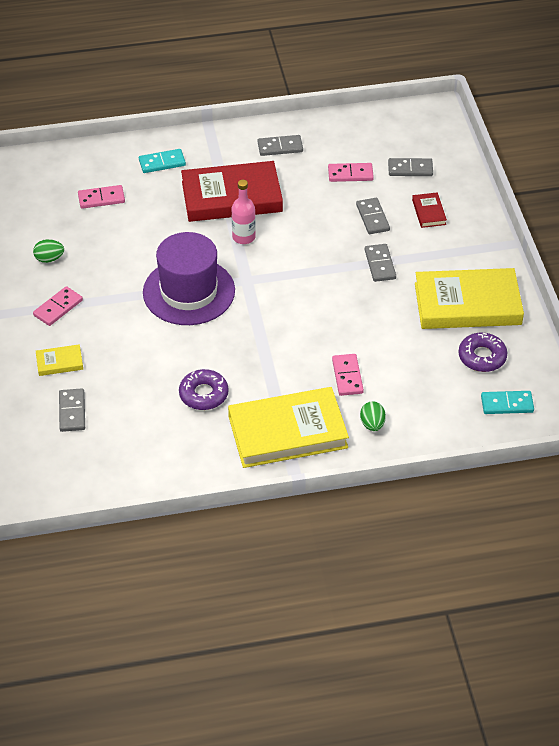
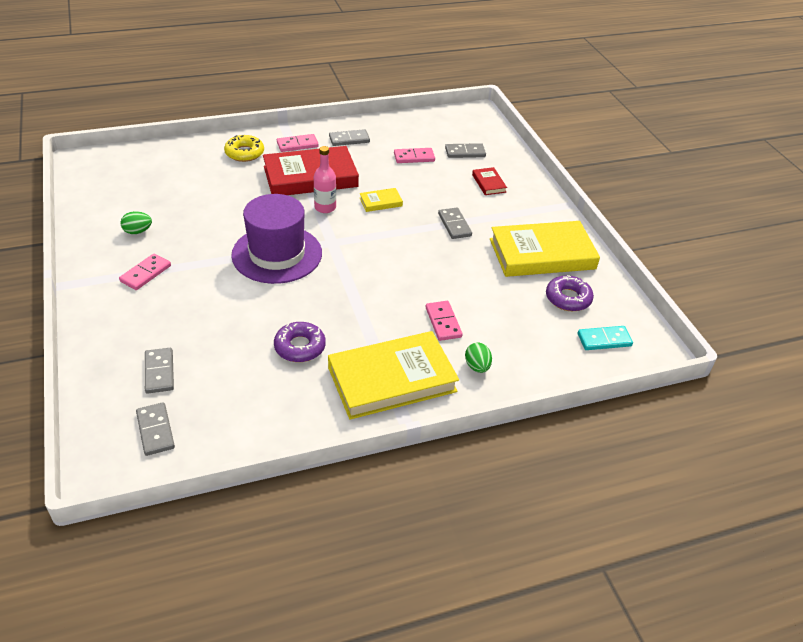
camera: 10 degrees left, 5 degrees down
yellow book [36,344,83,376] -> yellow book moved to [360,188,403,212]
pink domino [78,185,125,209] -> pink domino moved to [277,134,319,152]
turquoise domino [139,149,186,173] -> yellow donut [224,135,264,162]
grey domino [356,198,390,234] -> grey domino moved to [136,402,175,456]

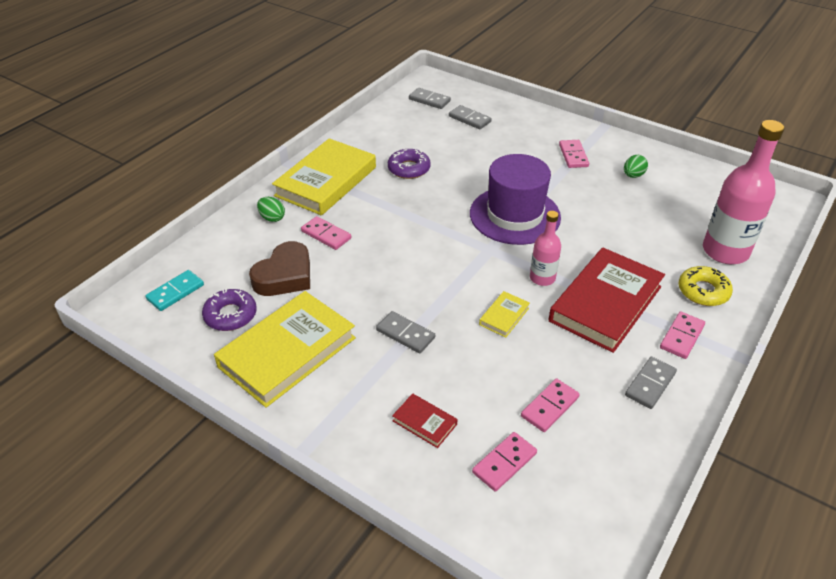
camera: 145 degrees right, 0 degrees up
grey domino [445,143,486,158] -> pink domino [472,432,537,492]
none -> brown heart [249,241,310,296]
none -> pink bottle [703,120,784,264]

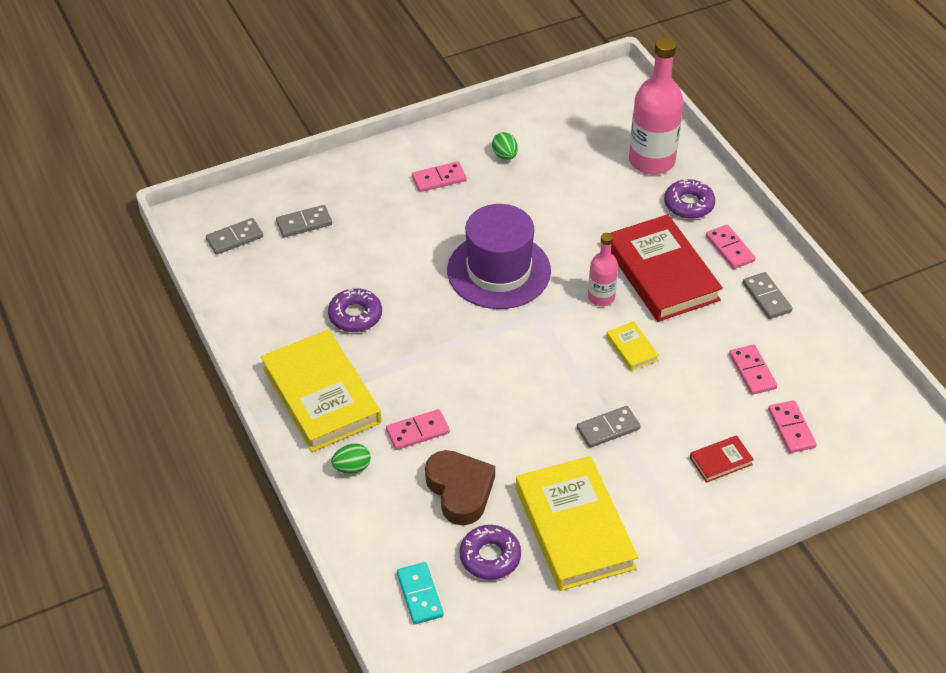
camera: 60 degrees left, 5 degrees up
pink domino [559,140,589,168] -> pink domino turned 45 degrees counterclockwise [412,161,467,192]
yellow donut [678,266,733,306] -> purple donut [664,179,715,219]

